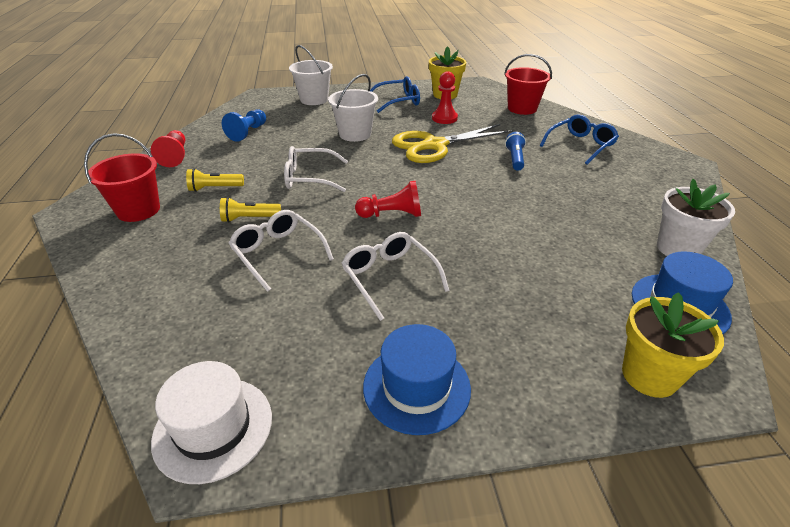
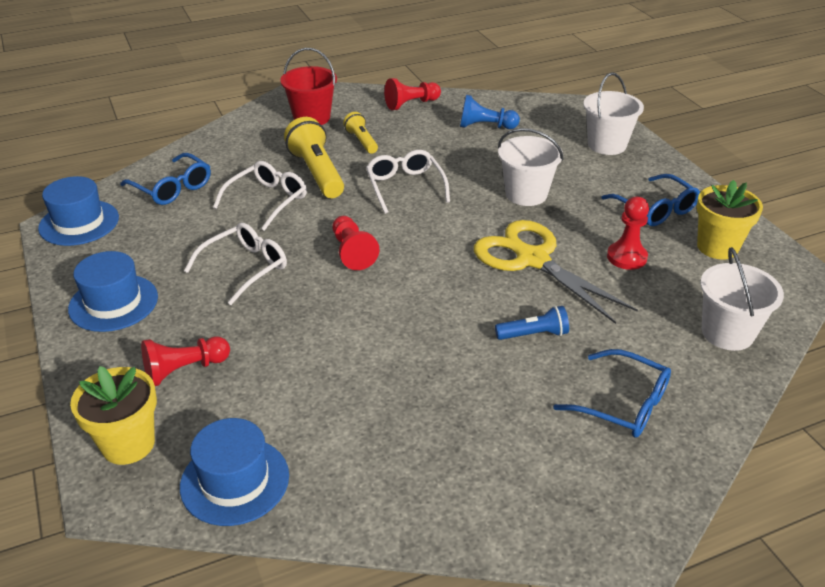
camera: 75 degrees right, 0 degrees up
white hat [151,361,272,484] -> blue hat [38,176,119,246]
yellow flashlight [220,197,281,222] -> yellow flashlight [284,117,344,198], size x1.78
red bucket [504,54,552,115] -> white bucket [700,247,784,351]
white flower pot [657,179,735,256] -> none
none -> blue glasses [120,153,211,205]
none -> red pawn [141,336,230,386]

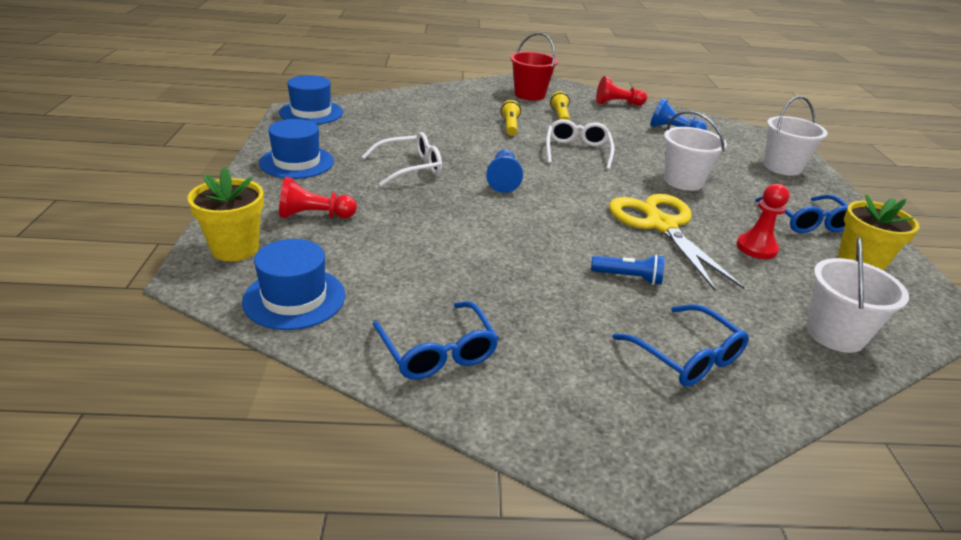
camera: 20 degrees right, 5 degrees down
blue glasses [120,153,211,205] -> blue glasses moved to [372,301,499,380]
white glasses [213,161,307,231] -> none
yellow flashlight [284,117,344,198] -> yellow flashlight [500,100,521,136], size x0.56
red pawn [332,216,379,270] -> blue pawn [486,150,523,193]

